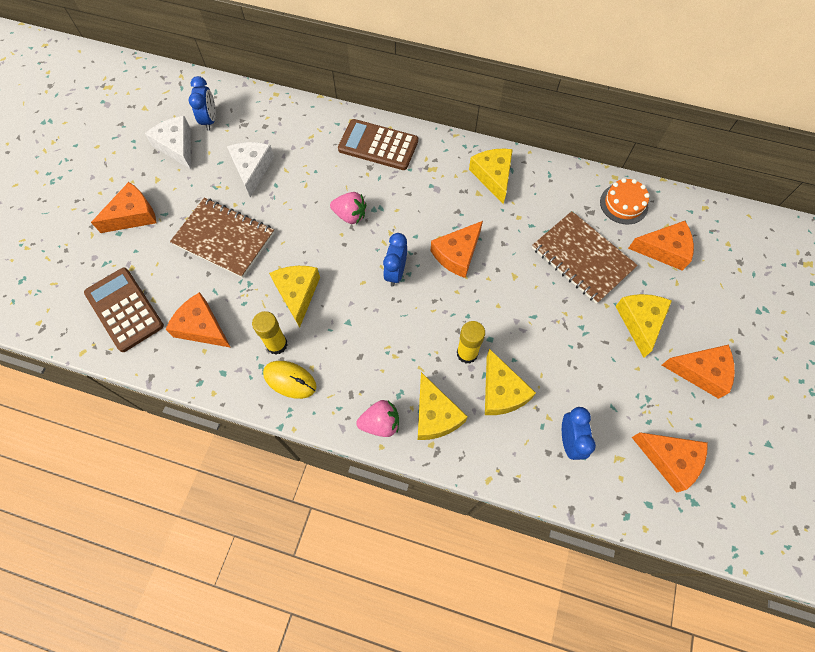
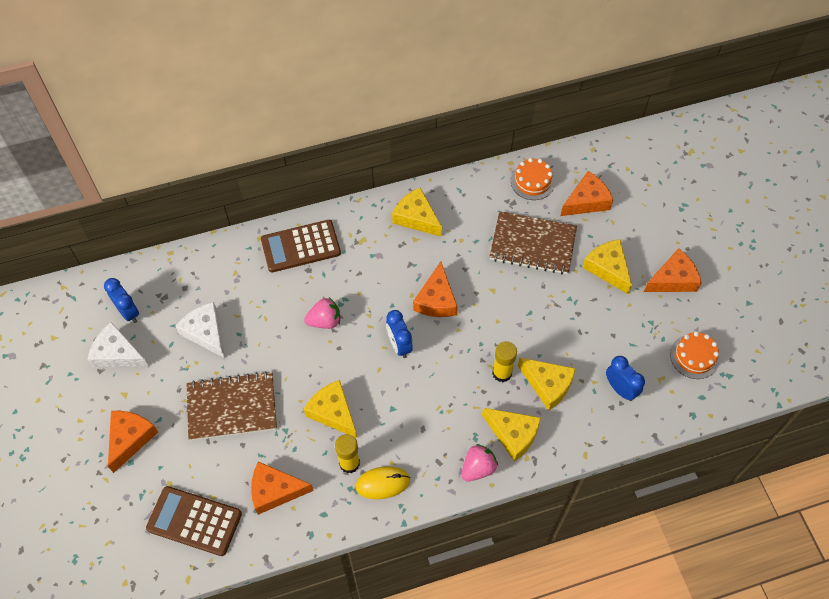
camera: 35 degrees left, 5 degrees down
orange cheese [632,432,708,493] -> orange cake [670,332,720,379]

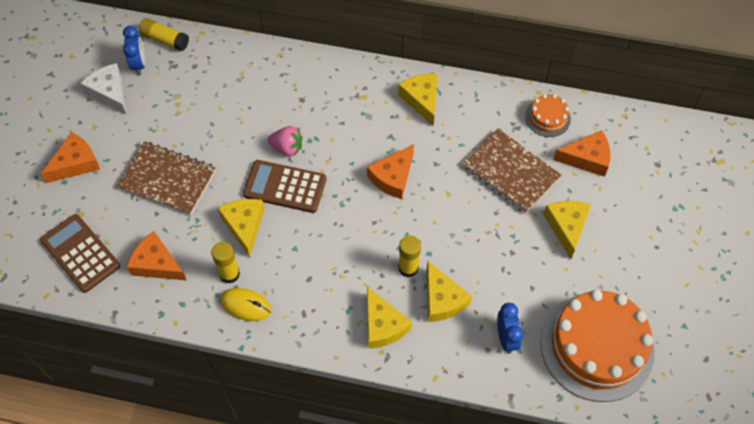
camera: 30 degrees right, 0 degrees up
white cheese [176,302,225,358] -> none
brown calculator [261,220,341,272] -> brown calculator moved to [243,160,326,213]
blue clock [386,310,413,358] -> none
pink strawberry [461,444,498,482] -> none
orange cheese [644,248,702,292] -> none
orange cake [670,332,720,379] -> orange cake [541,290,655,402], size x2.18
none -> yellow glue stick [138,18,189,51]

